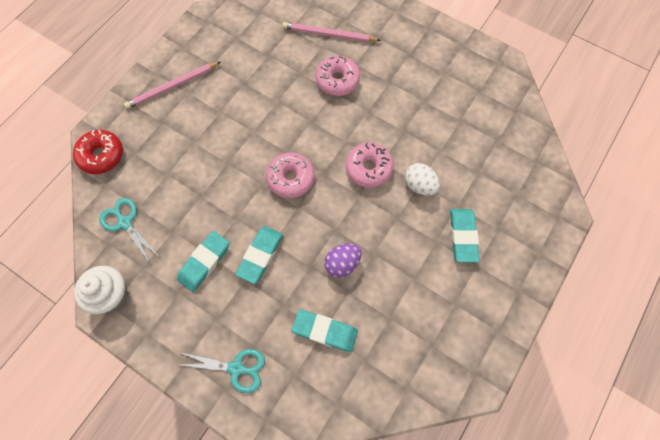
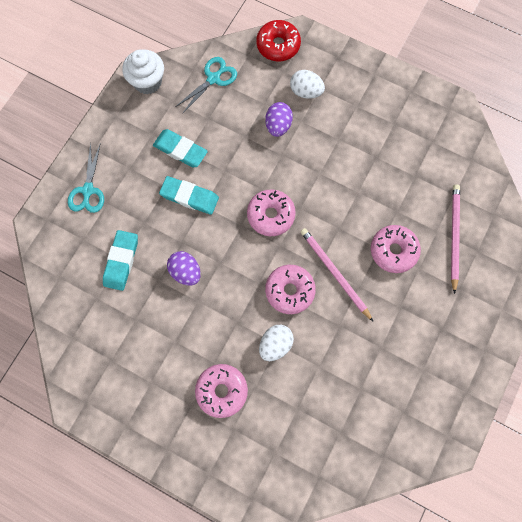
camera: 85 degrees right, 5 degrees up
pink pencil [124,62,220,109] -> pink pencil moved to [300,228,373,321]
turquoise eraser [450,209,479,262] -> pink donut [195,364,248,418]
none -> purple egg [265,102,293,137]
none -> white egg [290,70,325,99]

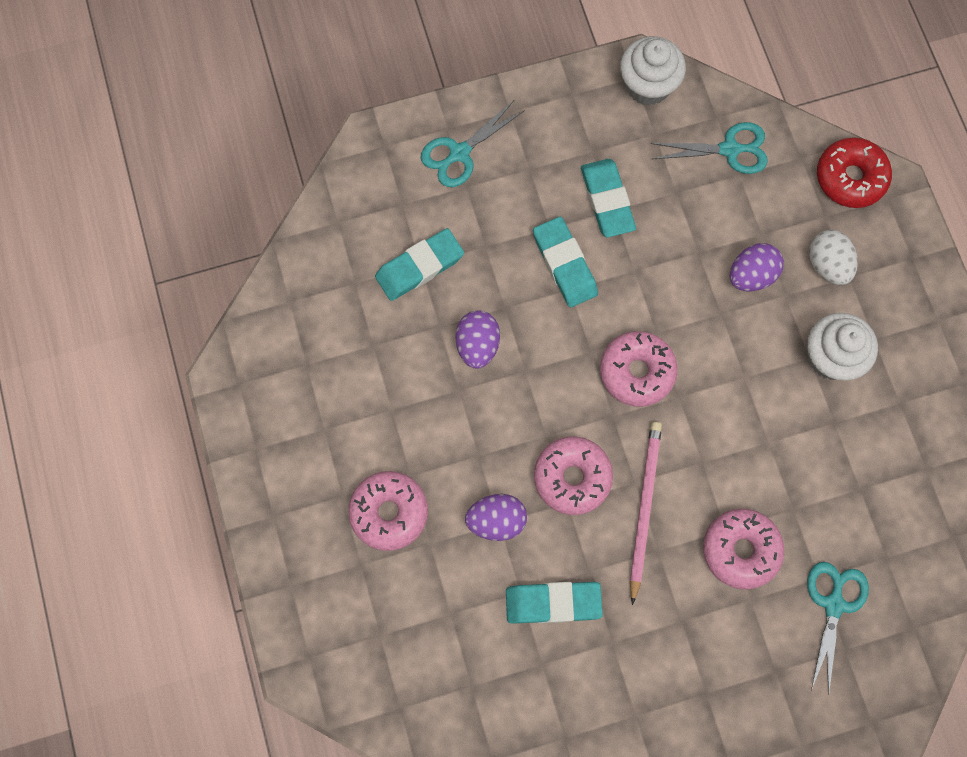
camera: 45 degrees right, 0 degrees up
white egg [259,325,294,361] -> purple egg [465,494,527,541]
pink pencil [451,185,460,294] -> turquoise scissors [807,562,869,695]
none -> turquoise eraser [506,582,603,624]
none -> white cupcake [807,313,878,381]

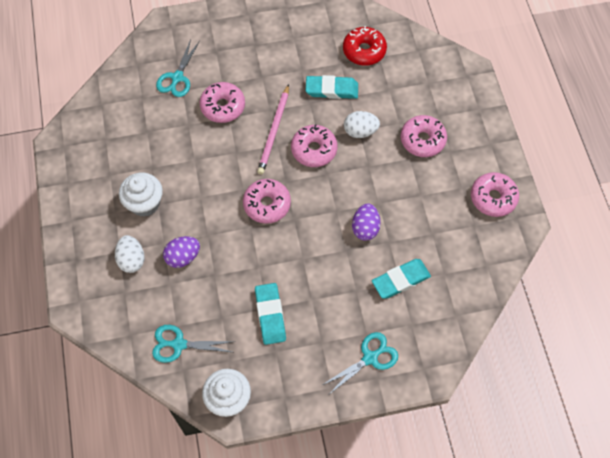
camera: 175 degrees left, 10 degrees down
purple egg [465,494,527,541] -> white egg [344,111,380,138]
turquoise eraser [533,217,598,307] -> none
red donut [817,137,892,208] -> red donut moved to [343,26,387,66]
none -> pink donut [471,172,519,217]

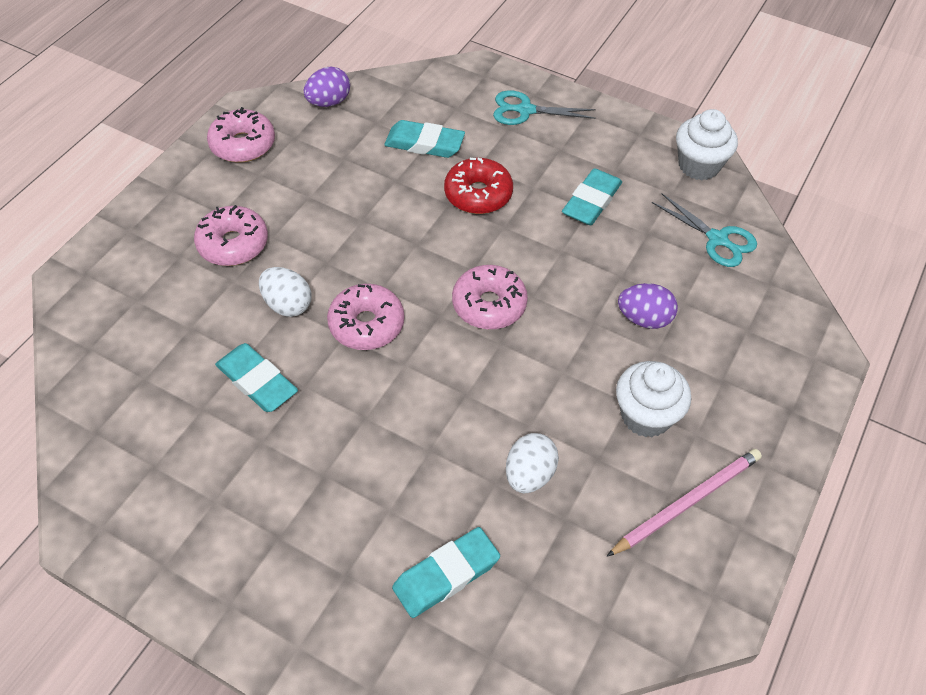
camera: 140 degrees left, 10 degrees down
white egg [115,235,145,273] -> white egg moved to [506,433,559,493]
turquoise scissors [156,39,200,97] -> turquoise eraser [392,527,500,618]
pink donut [200,82,245,123] -> none
pink pencil [257,84,289,174] -> pink pencil moved to [607,449,762,557]
red donut [343,26,387,66] -> red donut moved to [444,158,513,214]
purple egg [352,203,381,241] -> purple egg moved to [304,67,350,107]

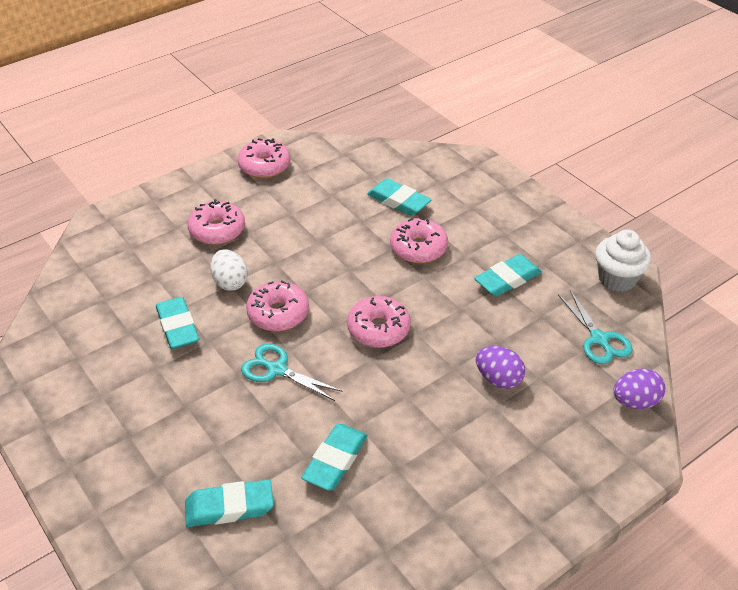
camera: 25 degrees right, 10 degrees down
purple egg [304,67,350,107] -> purple egg moved to [614,368,665,409]
red donut [444,158,513,214] -> pink donut [390,217,448,263]
turquoise scissors [493,90,596,125] -> turquoise scissors moved to [241,343,343,401]
white egg [506,433,559,493] -> turquoise eraser [301,424,368,491]
pink pencil [607,449,762,557] -> none
white cupcake [616,361,691,437] -> none

